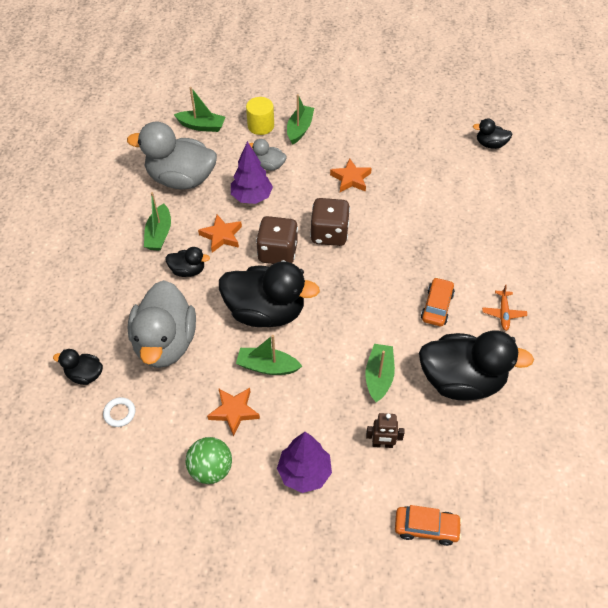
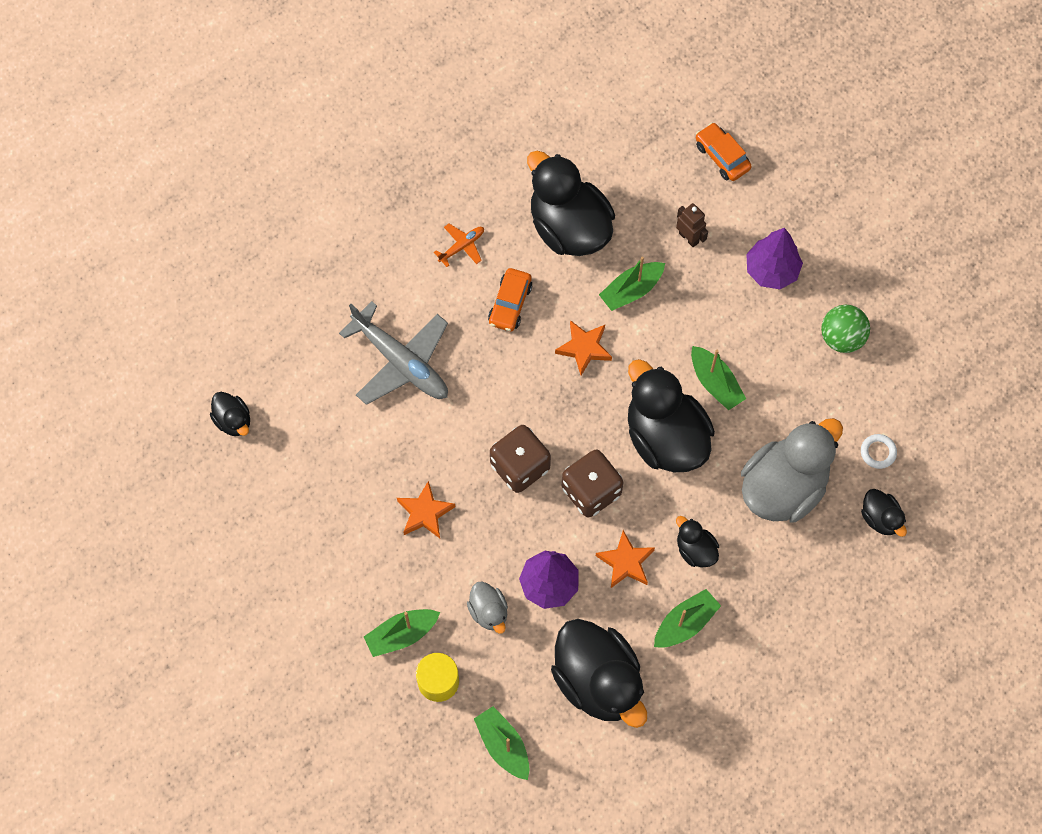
camera: 135 degrees left, 15 degrees up
grey duck [127,122,217,189] -> black duck [551,619,647,728]
orange star [207,388,260,437] -> orange star moved to [555,320,612,375]
orange car [421,277,455,326] -> orange car turned 45 degrees counterclockwise [488,268,532,332]
none -> grey plane [339,301,448,405]

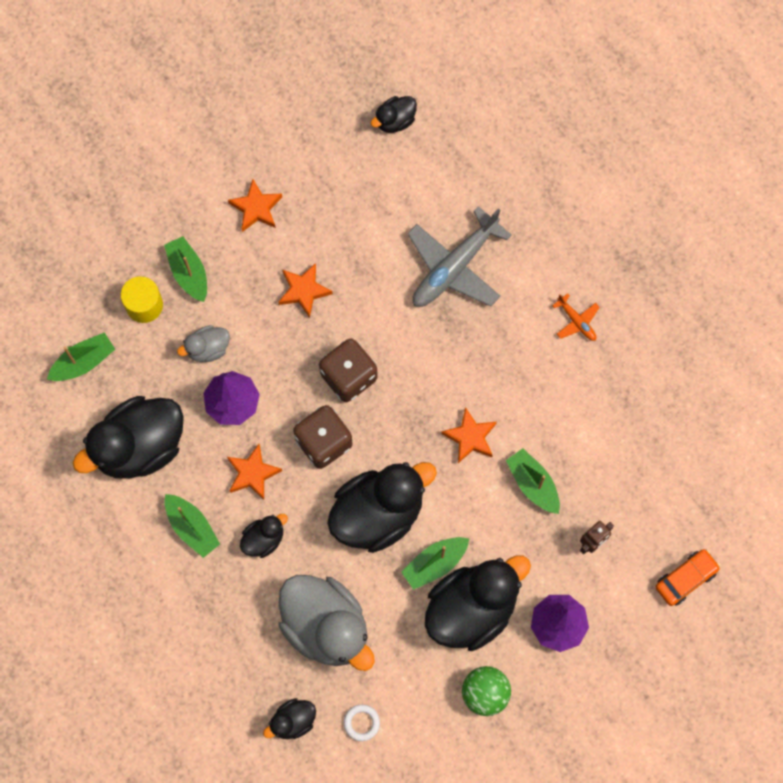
camera: 90 degrees right, 5 degrees up
orange car [488,268,532,332] -> none
black duck [527,151,615,256] -> black duck moved to [425,556,531,651]
none -> orange star [228,179,282,232]

